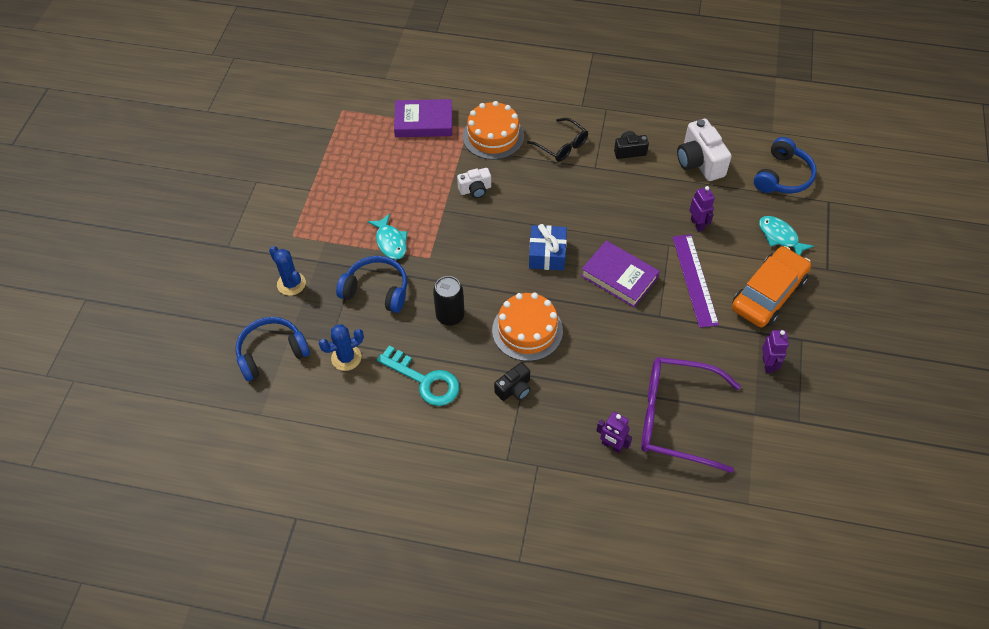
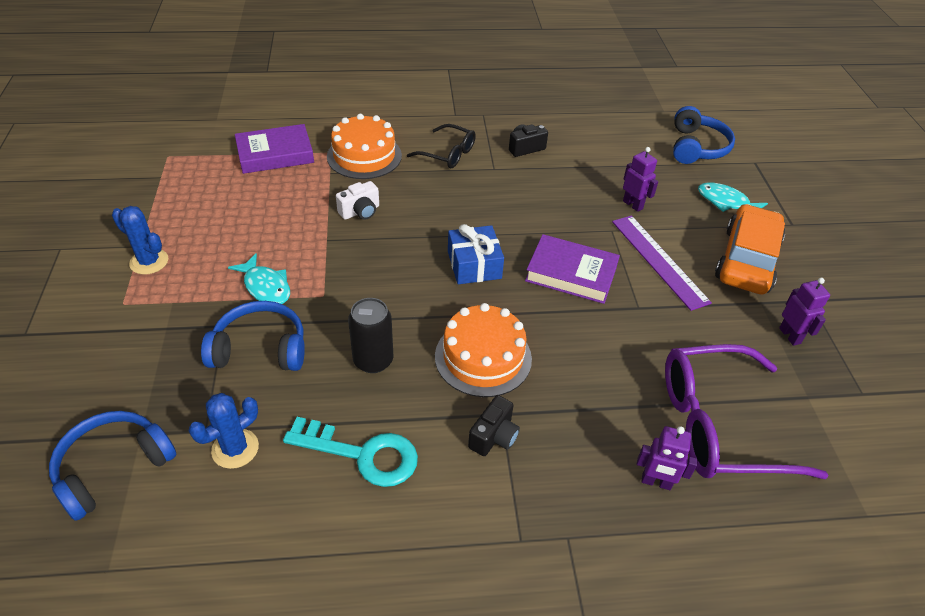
camera: 20 degrees left, 10 degrees down
blue cactus [269,246,306,296] -> blue cactus moved to [112,206,168,275]
white camera [677,119,732,181] -> none

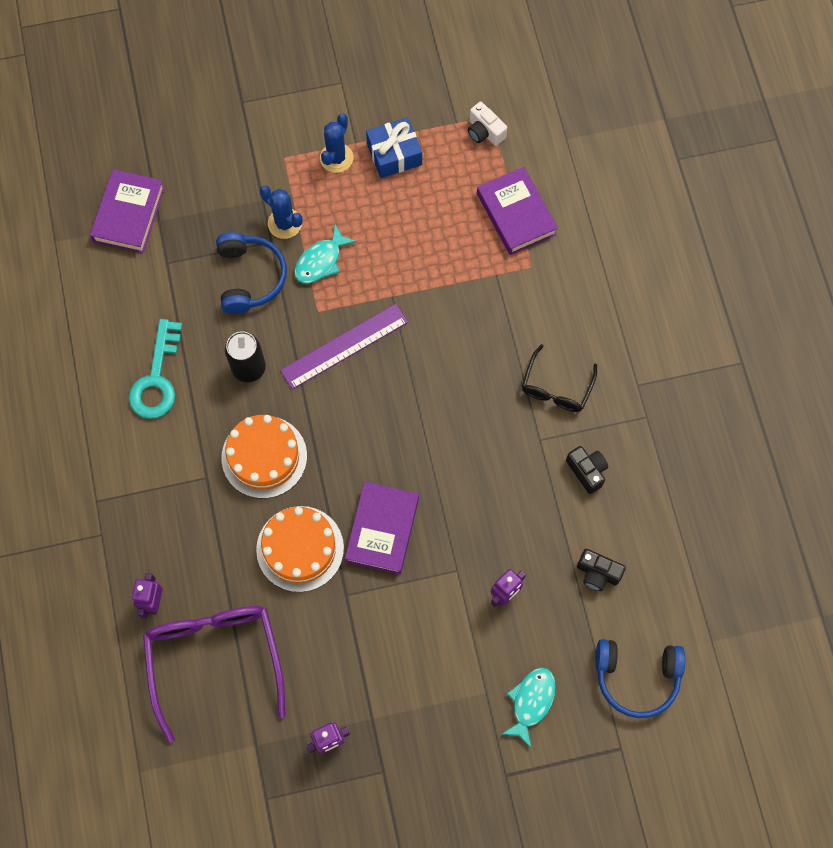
camera: 85 degrees right, 25 degrees up
blue headphones [49,411,176,521] -> purple book [90,169,165,253]
blue cactus [189,393,259,469] -> blue cactus moved to [260,185,302,239]
orange cake [327,114,402,179] -> orange cake moved to [256,506,344,592]
white camera [336,181,379,220] -> white camera moved to [468,102,507,146]
blue gift [448,224,504,284] -> blue gift moved to [366,117,422,178]
black camera [468,395,520,456] -> black camera moved to [577,549,626,591]
purple ruler [612,215,712,311] -> purple ruler moved to [280,304,408,390]
orange car [715,204,785,295] -> none

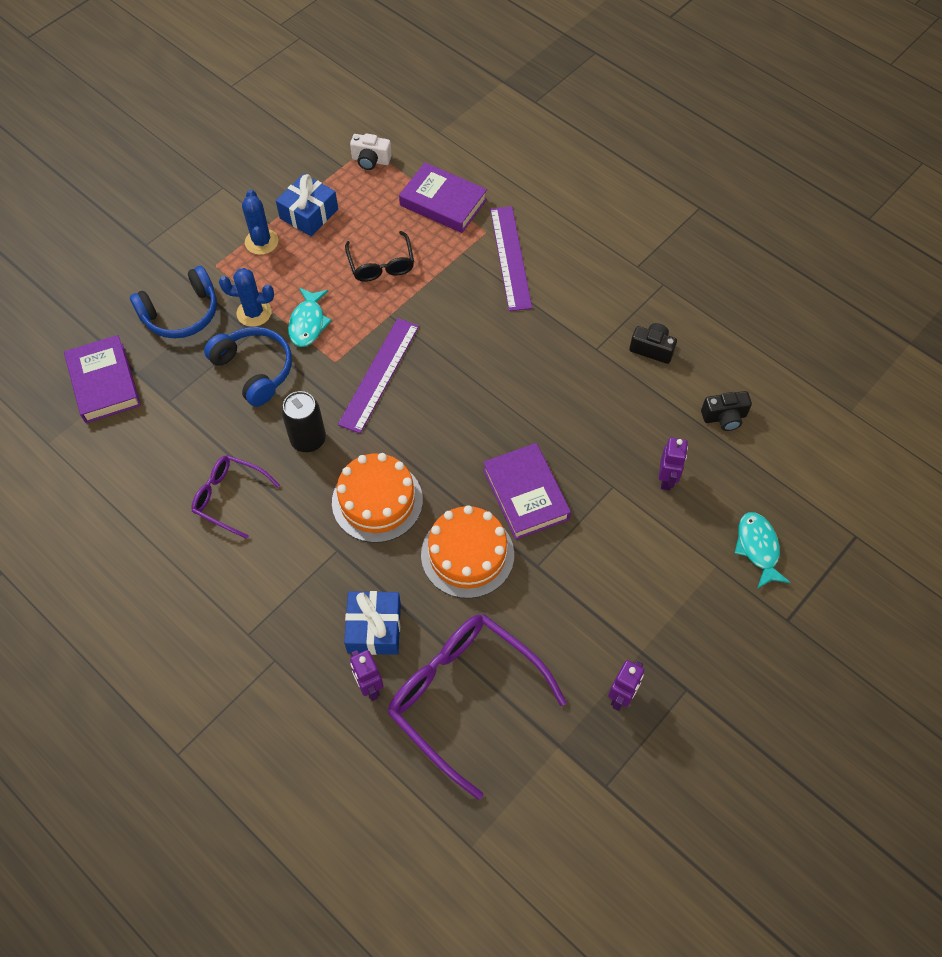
camera: 35 degrees left, 10 degrees down
turquoise key [129,319,182,419] -> purple glasses [191,455,280,539]
black glasses [522,344,597,412] -> black glasses moved to [345,231,414,282]
blue headphones [595,639,685,718] -> blue headphones moved to [130,266,217,338]
none -> blue gift [344,591,401,655]
none -> purple ruler [490,206,532,311]

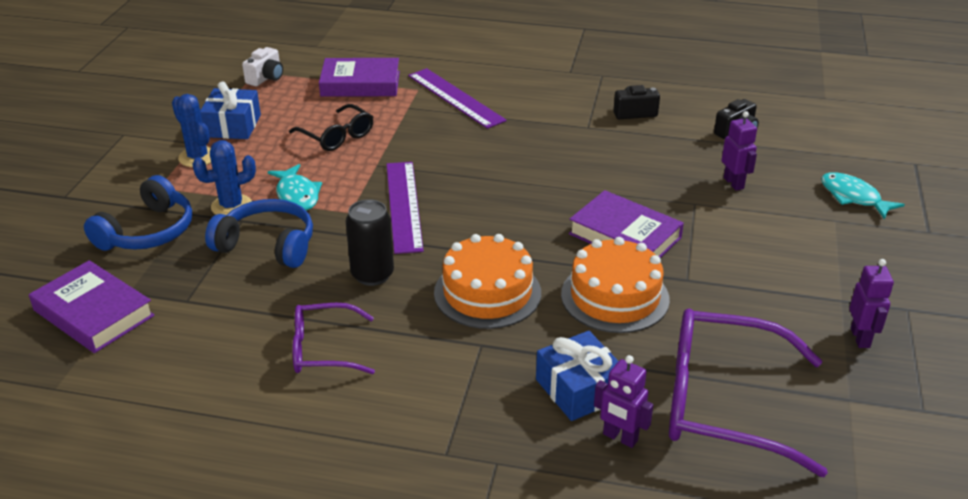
camera: 30 degrees left, 25 degrees down
white camera [350,133,392,170] -> white camera turned 45 degrees counterclockwise [242,47,283,86]

